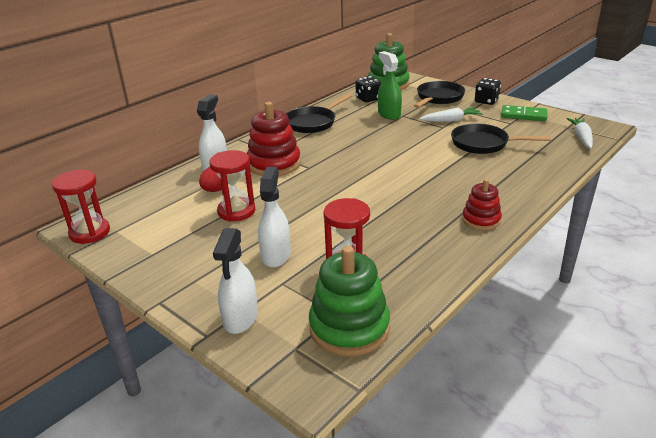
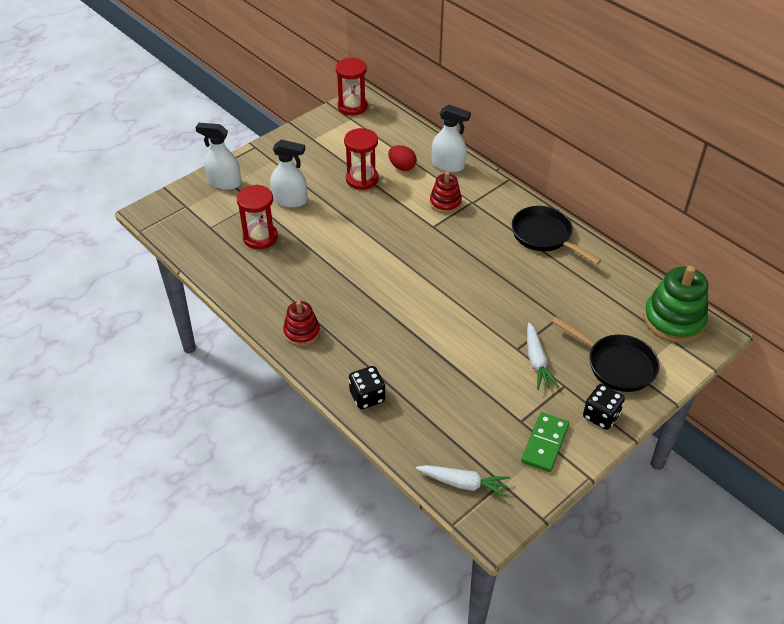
camera: 95 degrees right, 15 degrees up
red stacking toy [247,102,301,176] -> red stacking toy [430,172,462,214], size x0.59
green stacking toy [309,246,390,356] -> none
black dice [356,76,381,102] -> black dice moved to [349,366,385,409]
green spray bottle [378,51,402,120] -> none
black pan [451,123,552,154] -> none

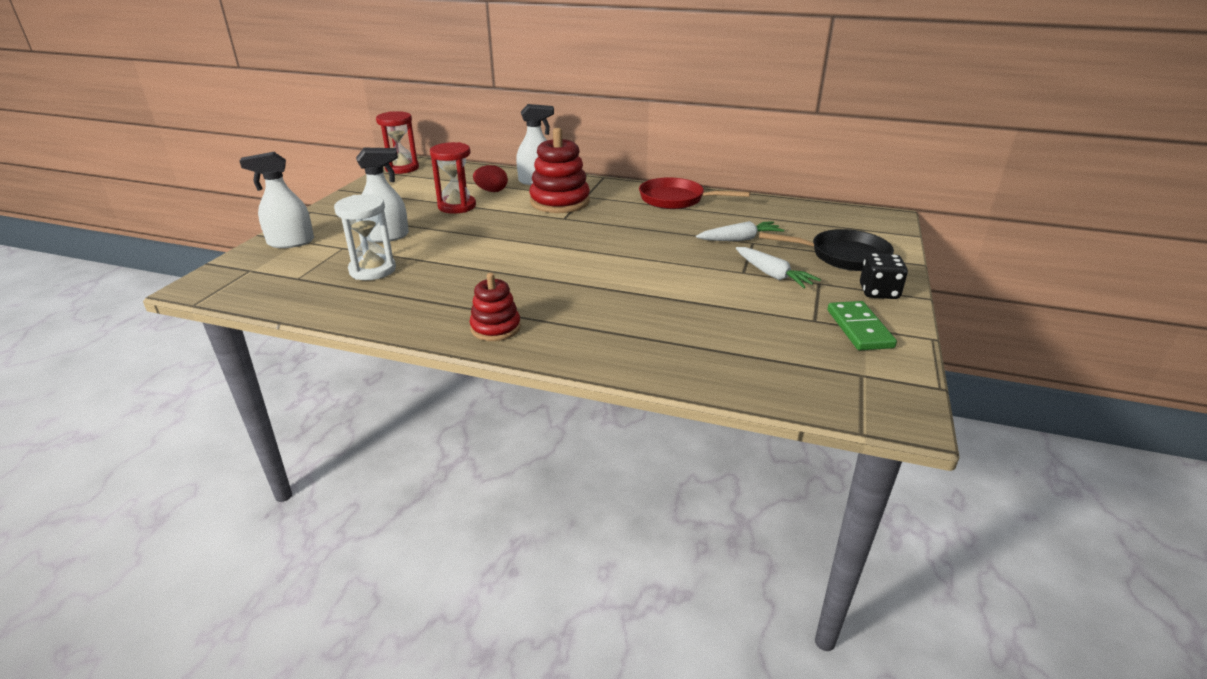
camera: 30 degrees left, 15 degrees down
red hourglass [237,185,278,249] -> white hourglass [334,194,396,280]
black dice [349,366,385,409] -> none
white carrot [416,465,510,497] -> white carrot moved to [696,221,784,241]
red stacking toy [430,172,462,214] -> red stacking toy [529,128,590,213], size x1.69
black pan [512,206,601,265] -> red pan [639,177,750,209]
green stacking toy [643,266,708,343] -> none

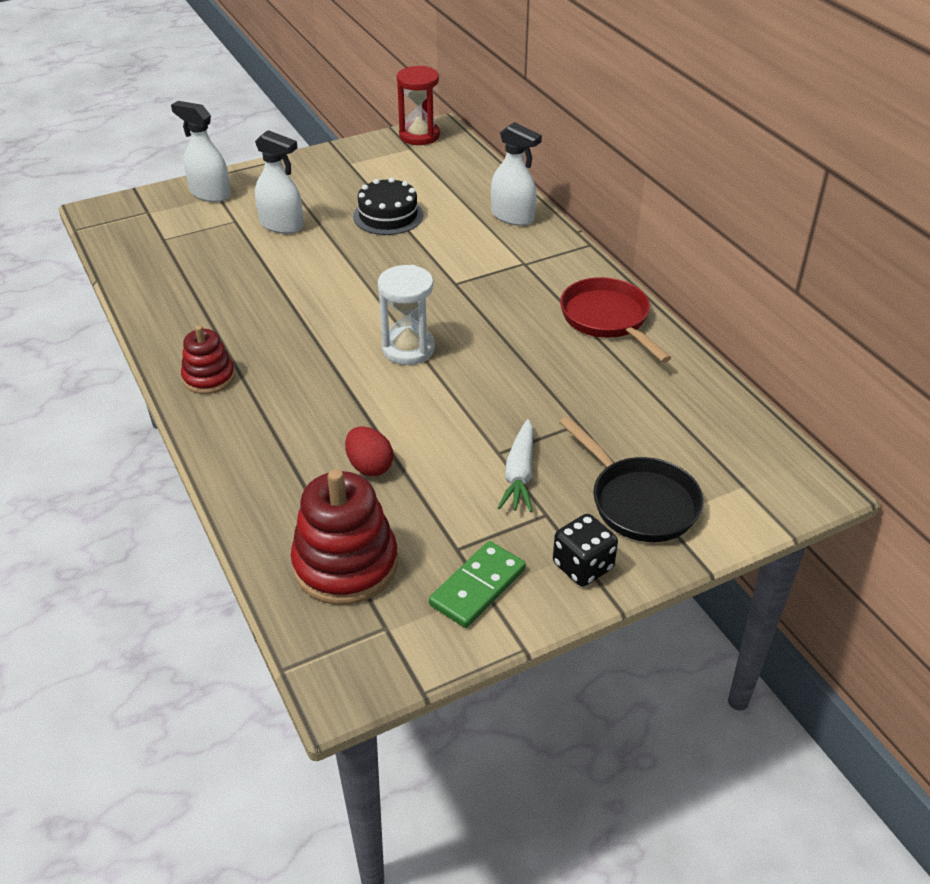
camera: 45 degrees right, 10 degrees up
white hourglass [334,194,396,280] -> white hourglass moved to [378,265,435,365]
red hourglass [430,142,476,213] -> black cake [353,177,423,235]
red egg [473,165,508,192] -> red egg moved to [345,426,393,476]
red stacking toy [529,128,590,213] -> red stacking toy moved to [291,469,398,605]
white carrot [696,221,784,241] -> none

